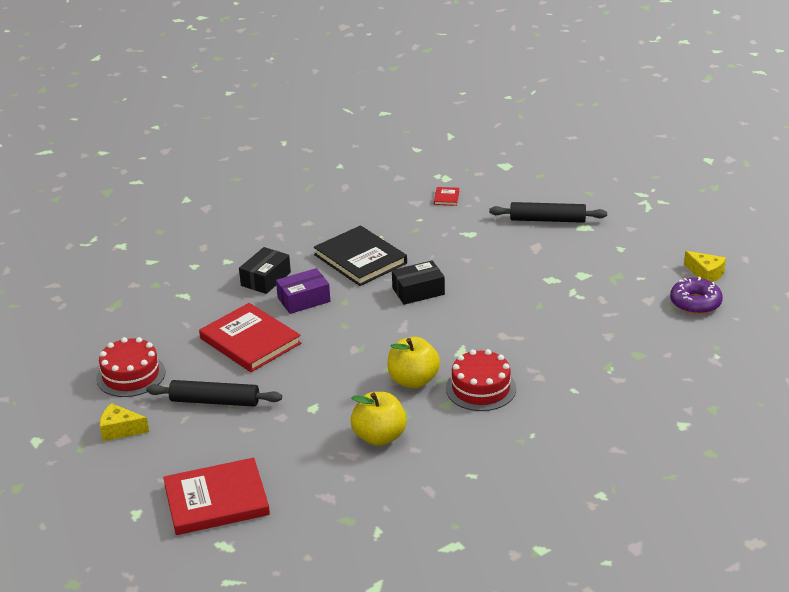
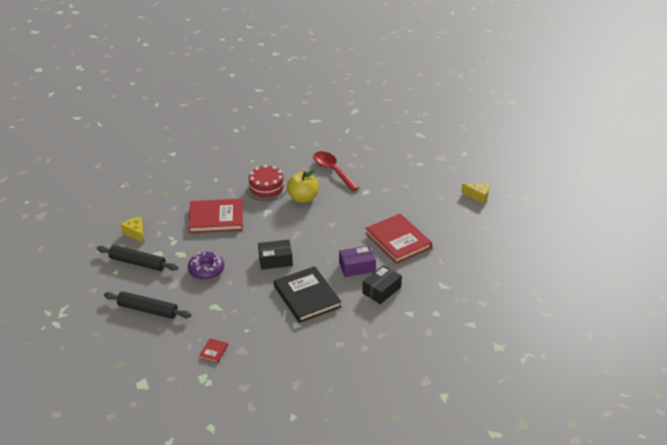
camera: 170 degrees left, 5 degrees up
red cake [96,337,165,397] -> none
black rolling pin [146,380,282,407] -> black rolling pin moved to [97,245,178,271]
red book [163,458,270,535] -> red book moved to [188,199,243,233]
yellow apple [351,392,407,446] -> red spoon [313,151,359,191]
purple donut [670,277,723,314] -> purple donut moved to [188,252,224,280]
yellow cheese [684,251,726,282] -> yellow cheese moved to [121,217,144,243]

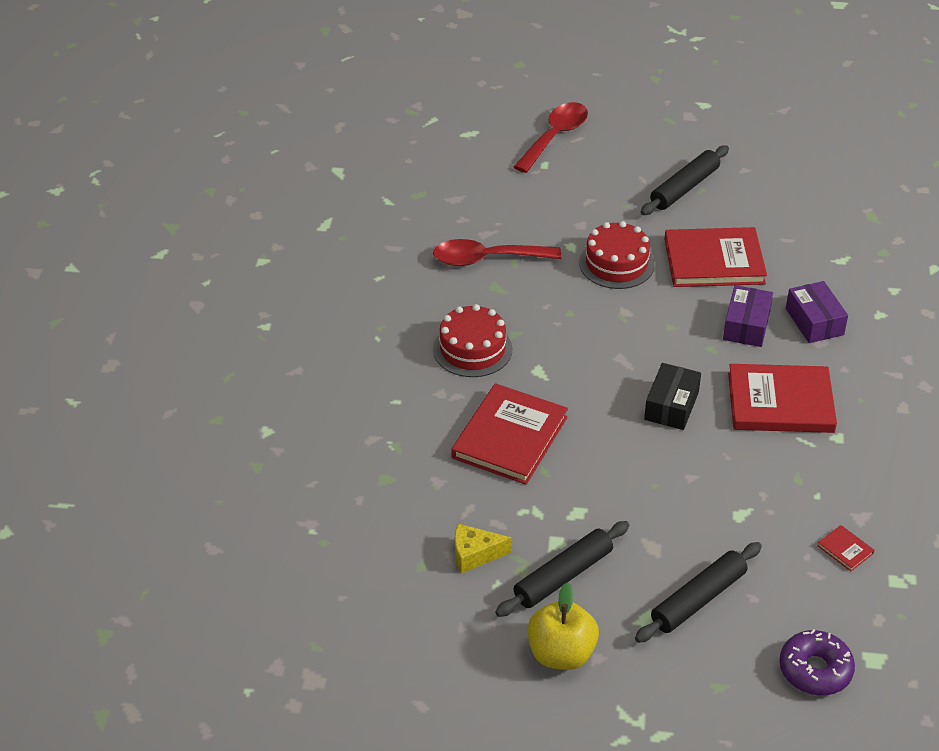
camera: 60 degrees left, 5 degrees up
purple donut [188,252,224,280] -> purple donut moved to [779,629,855,695]
black book [274,266,341,323] -> red book [728,364,837,433]
yellow apple [287,169,319,203] -> yellow apple moved to [527,582,599,670]
black box [362,265,402,304] -> purple box [786,281,848,343]
yellow cheese [461,183,489,204] -> none
none -> red spoon [514,102,588,173]
none -> red cake [579,221,655,289]
none -> black rolling pin [641,145,729,215]

